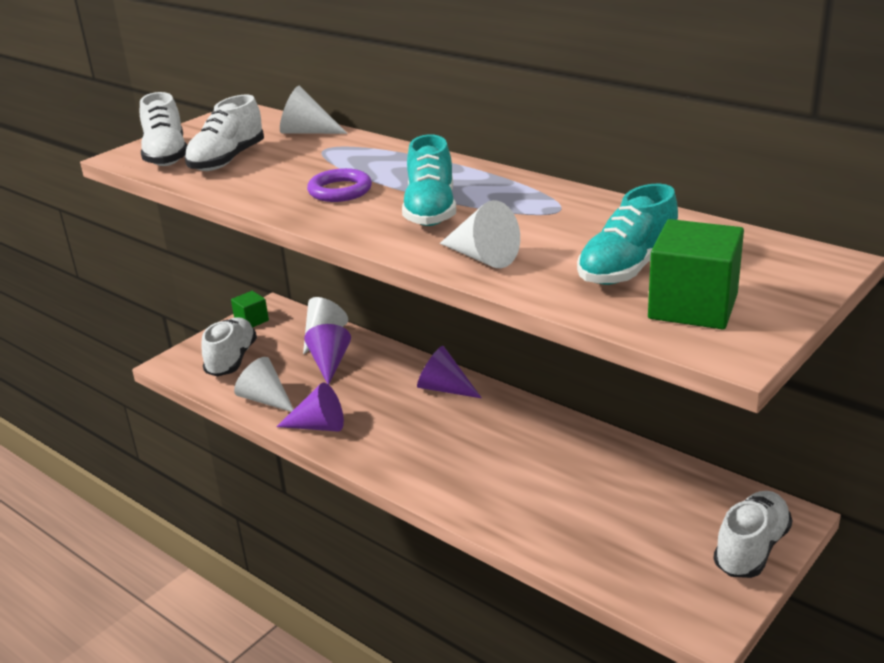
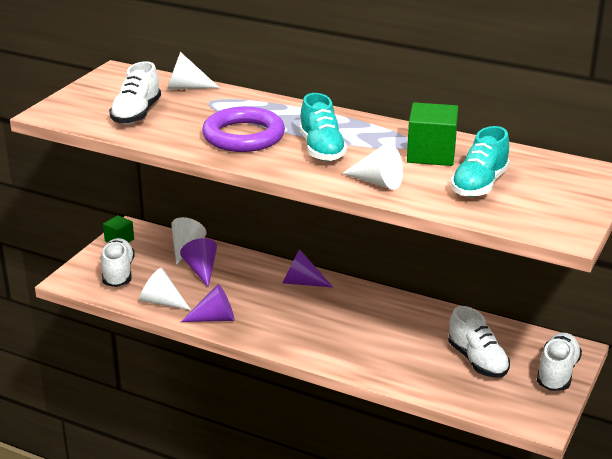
camera: 15 degrees left, 0 degrees up
white shoe [140,92,188,166] -> white shoe moved to [448,306,510,378]
purple ring [307,168,372,202] -> purple ring [202,107,285,152], size x1.69
green cube [648,219,744,329] -> green cube moved to [407,102,458,166]

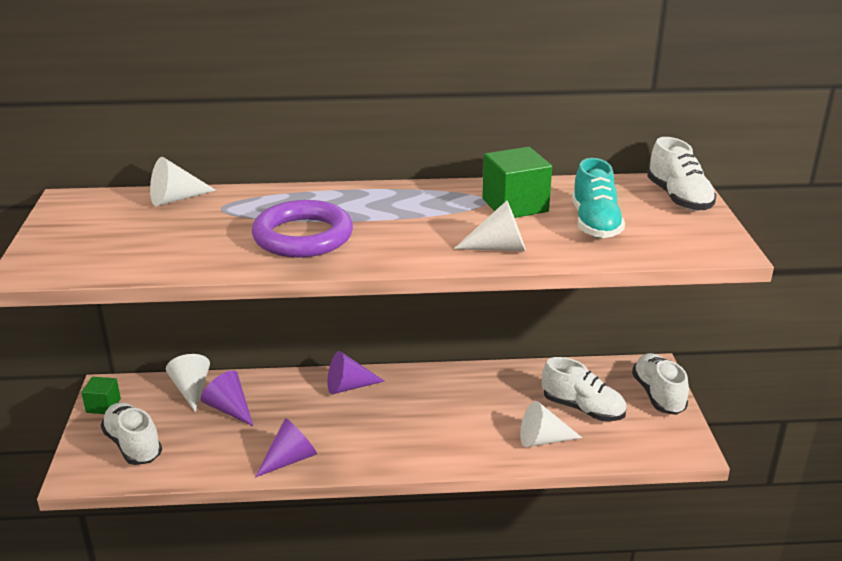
camera: 30 degrees left, 0 degrees up
white shoe [109,61,161,124] -> white shoe moved to [647,137,717,211]
white cone [140,268,191,310] -> white cone moved to [520,401,582,447]
turquoise shoe [299,93,347,161] -> none

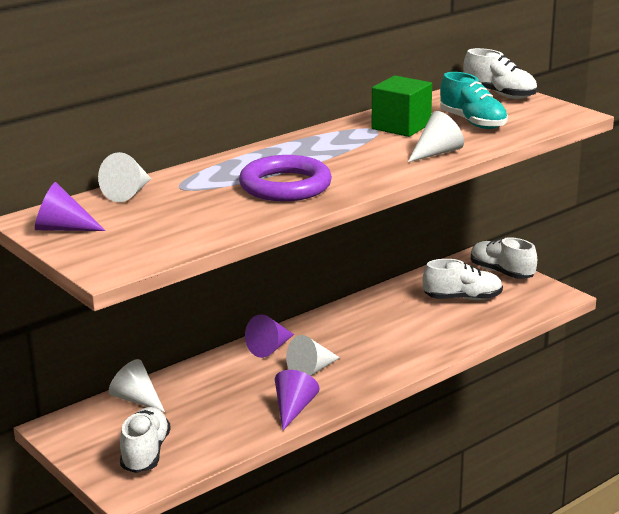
camera: 35 degrees left, 5 degrees down
green cube [81,377,121,414] -> none
white shoe [101,403,162,465] -> white shoe turned 75 degrees clockwise [120,407,171,473]
purple cone [201,371,253,426] -> purple cone moved to [35,182,106,231]
white cone [520,401,582,447] -> white cone moved to [286,335,340,376]

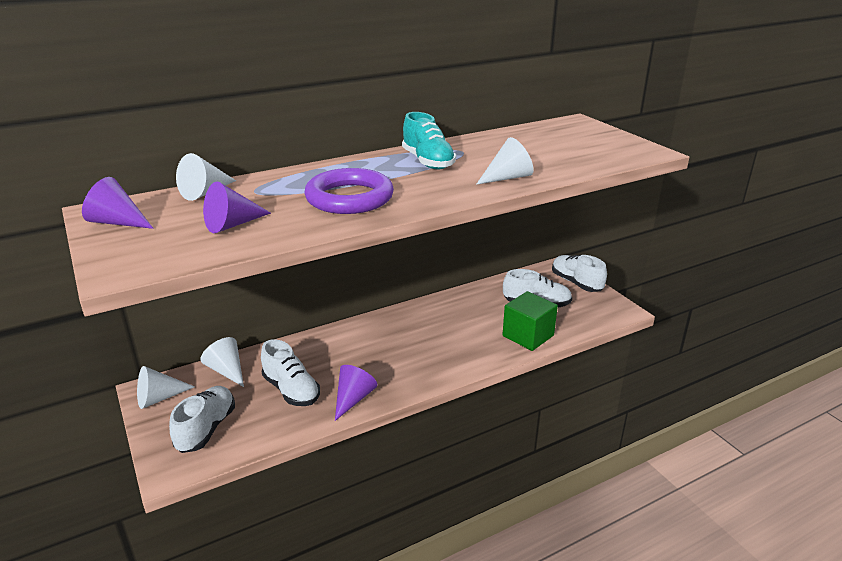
camera: 10 degrees right, 5 degrees up
purple cone [245,314,294,358] -> purple cone moved to [203,182,271,233]
white cone [286,335,340,376] -> white cone moved to [137,366,195,409]
green cube [372,76,432,137] -> green cube moved to [502,291,558,351]
turquoise shoe [440,72,508,129] -> turquoise shoe moved to [402,112,456,170]
white shoe [463,48,537,99] -> white shoe moved to [261,339,320,406]

